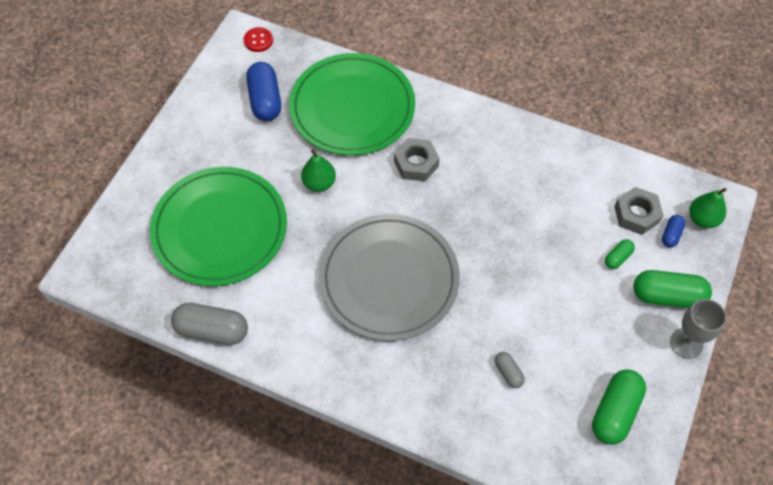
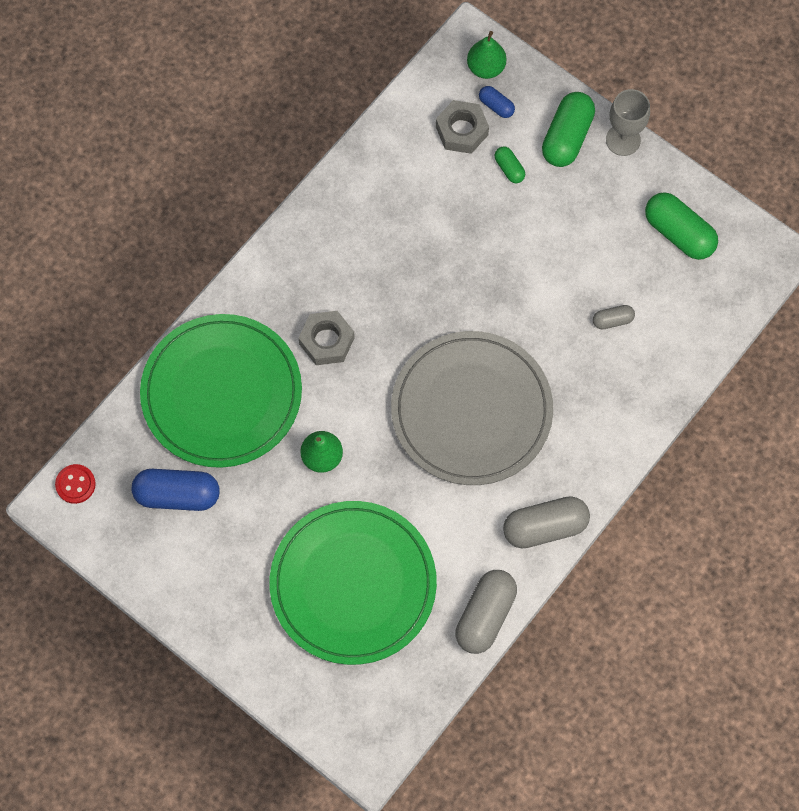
camera: 75 degrees left, 10 degrees up
none -> grey capsule [503,496,590,548]

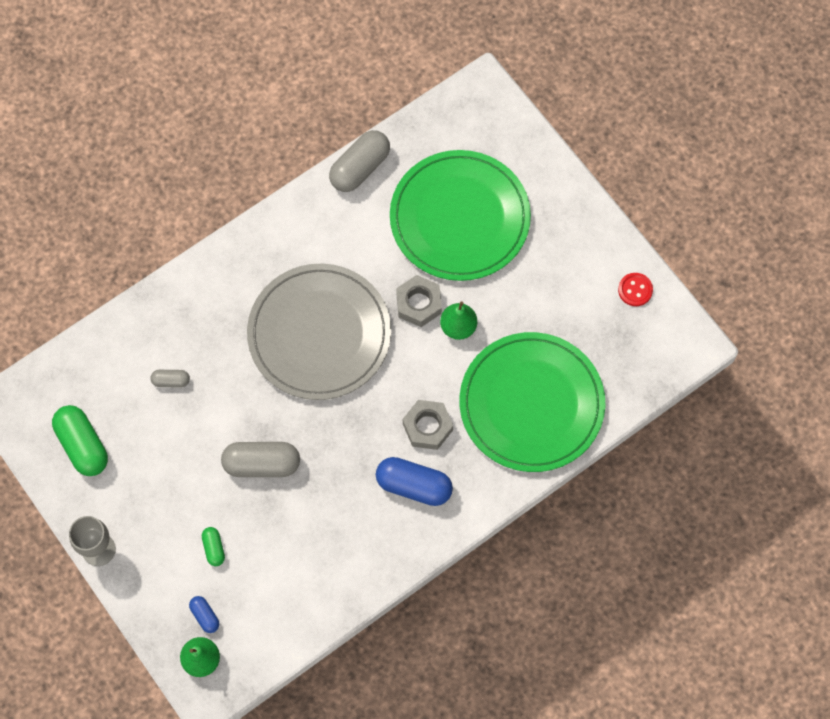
camera: 165 degrees left, 0 degrees up
red button [55,464,96,504] -> red button moved to [618,273,653,306]
blue capsule [132,469,220,511] -> blue capsule moved to [376,457,453,506]
grey nut [436,100,489,154] -> grey nut moved to [396,275,442,327]
grey capsule [503,496,590,548] -> grey capsule moved to [221,442,300,477]
green capsule [542,92,595,167] -> none

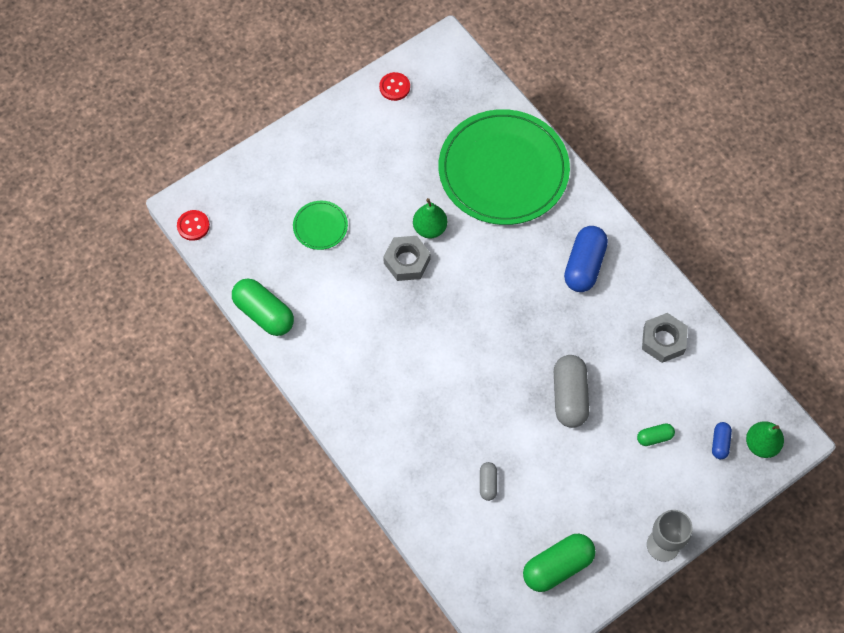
camera: 90 degrees left, 5 degrees down
blue capsule [189,596,219,633] -> blue capsule turned 45 degrees counterclockwise [712,422,732,459]
grey plate [247,264,391,400] -> none
grey capsule [329,130,390,192] -> green capsule [232,278,294,336]
green plate [390,150,531,281] -> green plate [293,201,348,250], size x0.41
grey nut [403,400,453,450] -> grey nut moved to [642,313,688,363]
none -> red button [177,210,210,241]

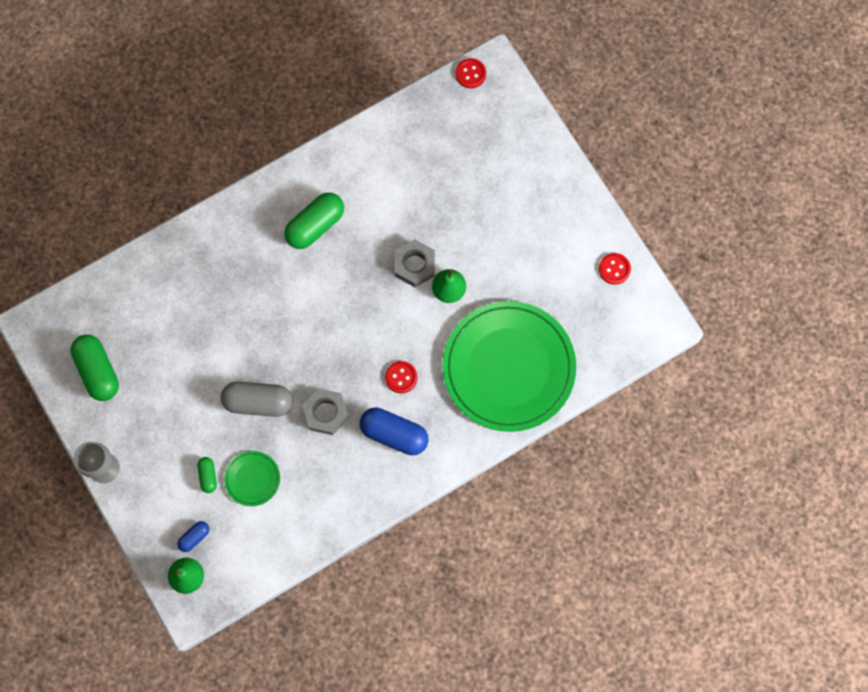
camera: 95 degrees right, 10 degrees up
green capsule [232,278,294,336] -> green capsule moved to [284,192,344,249]
green plate [293,201,348,250] -> green plate moved to [224,451,280,506]
grey capsule [480,462,497,501] -> none
grey nut [642,313,688,363] -> grey nut moved to [302,388,349,435]
blue capsule [712,422,732,459] -> blue capsule turned 60 degrees counterclockwise [177,521,209,552]
none -> red button [385,361,417,394]

